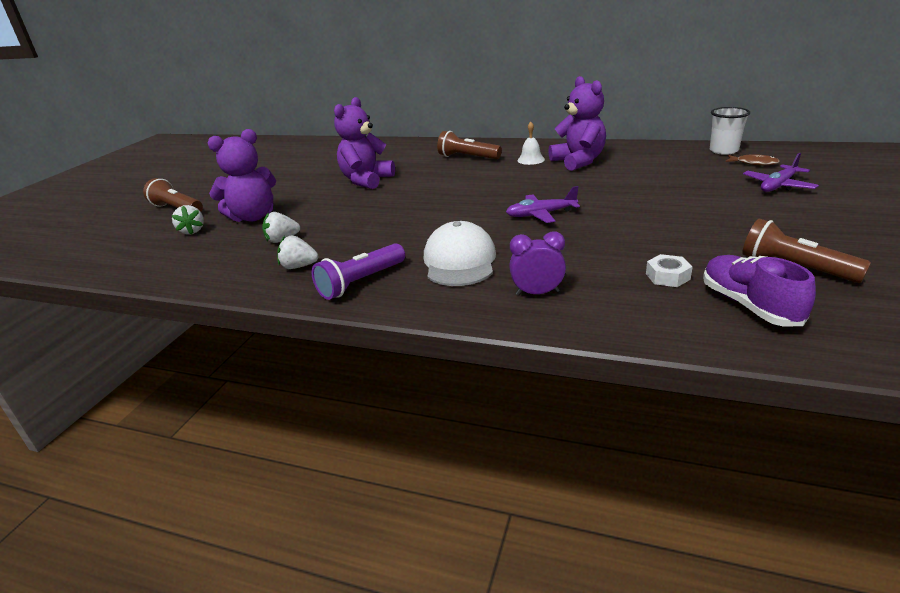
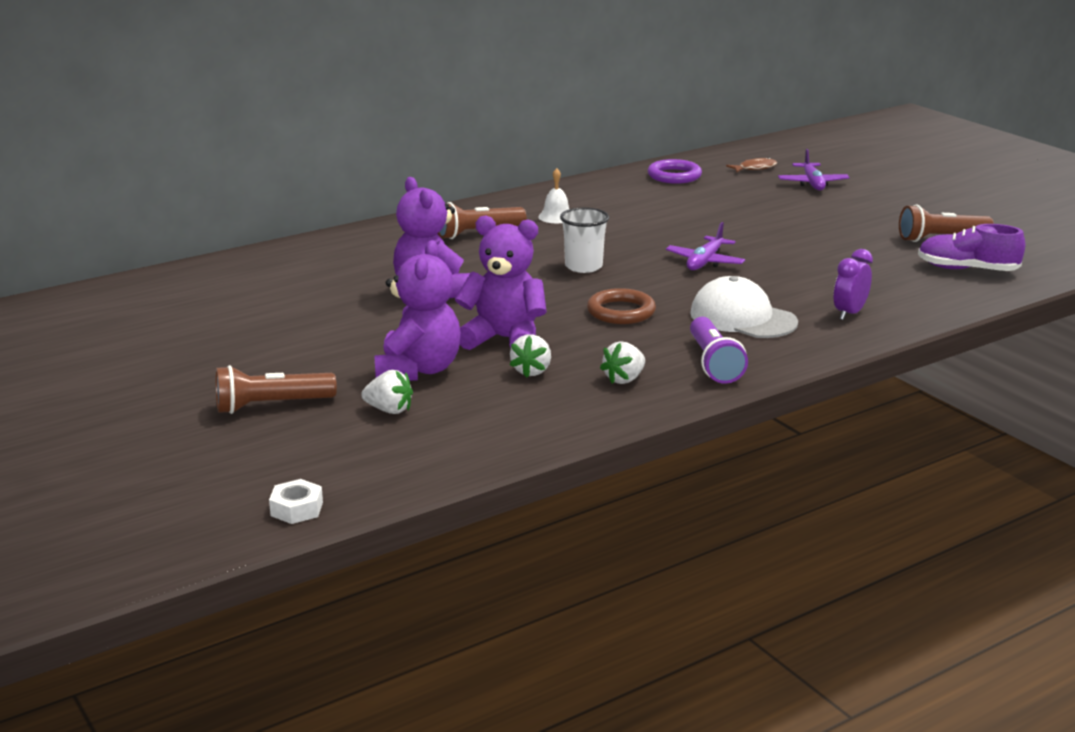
camera: 55 degrees left, 5 degrees down
purple teddy bear [548,76,606,171] -> purple teddy bear moved to [455,215,547,350]
white nut [646,254,693,287] -> white nut moved to [269,479,323,524]
white cup [710,107,750,155] -> white cup moved to [560,208,609,273]
none -> brown ring [587,288,656,324]
none -> purple ring [648,159,702,184]

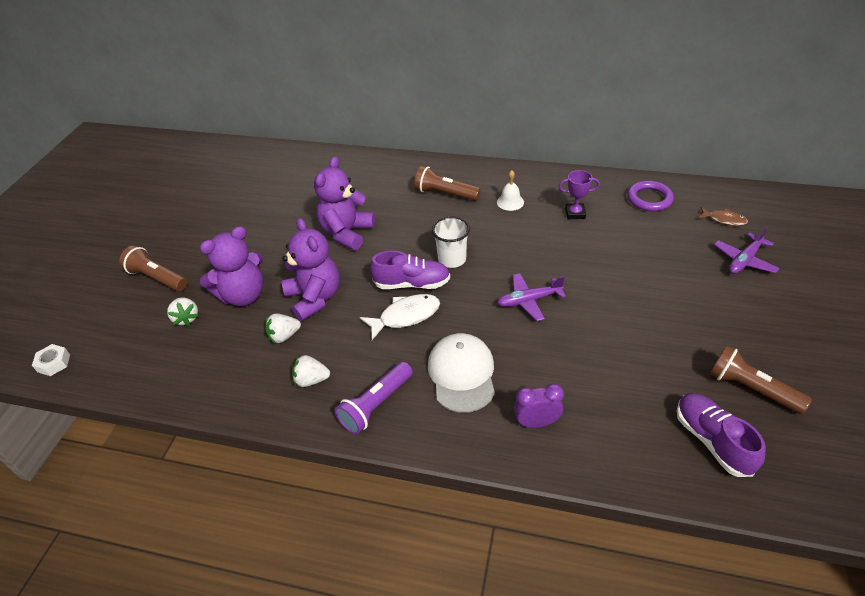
camera: 50 degrees right, 20 degrees up
brown ring [587,288,656,324] -> white fish [360,294,440,340]
none -> purple shoe [370,251,450,289]
none -> purple trophy [559,170,600,219]

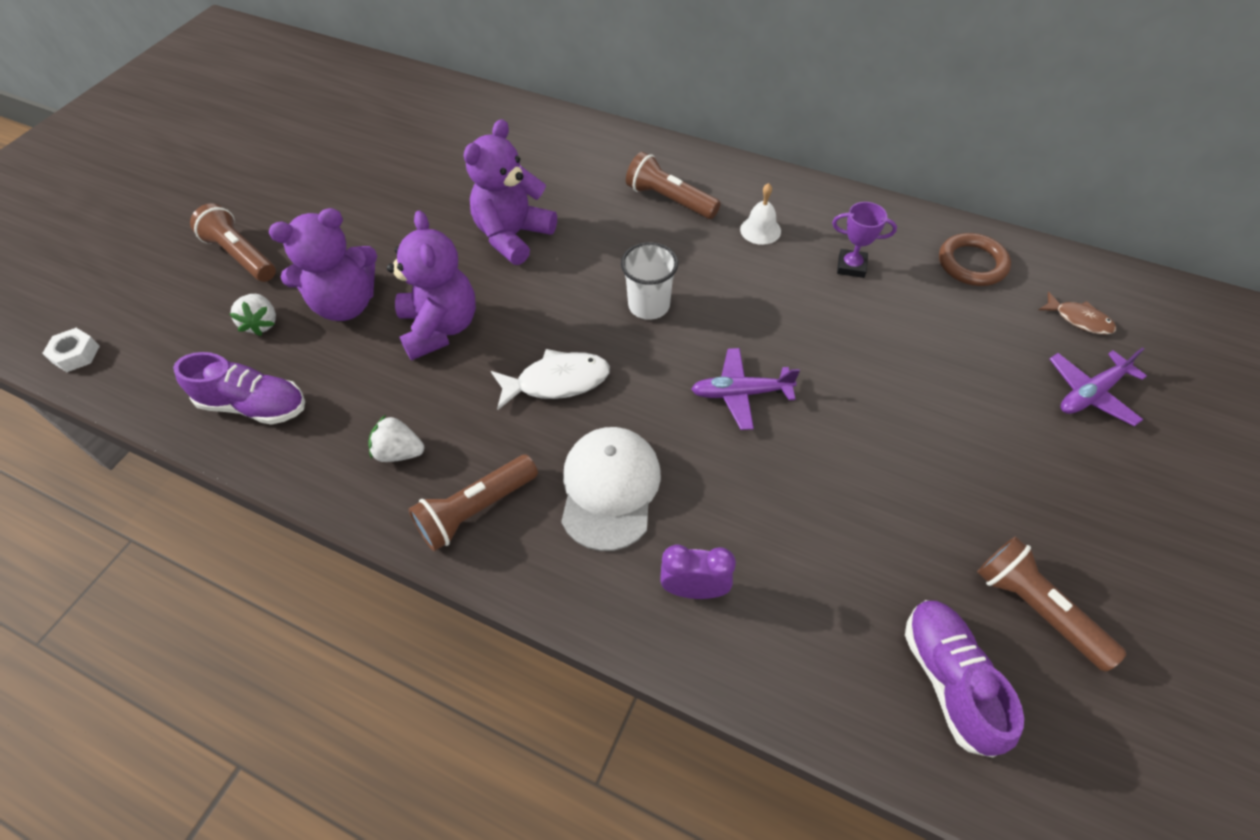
camera: 10 degrees right, 10 degrees up
white strawberry [265,314,301,343] -> none
purple flashlight [335,362,413,434] -> brown flashlight [408,455,538,551]
purple shoe [370,251,450,289] -> purple shoe moved to [173,352,305,425]
purple ring [627,181,674,211] -> brown ring [939,233,1011,286]

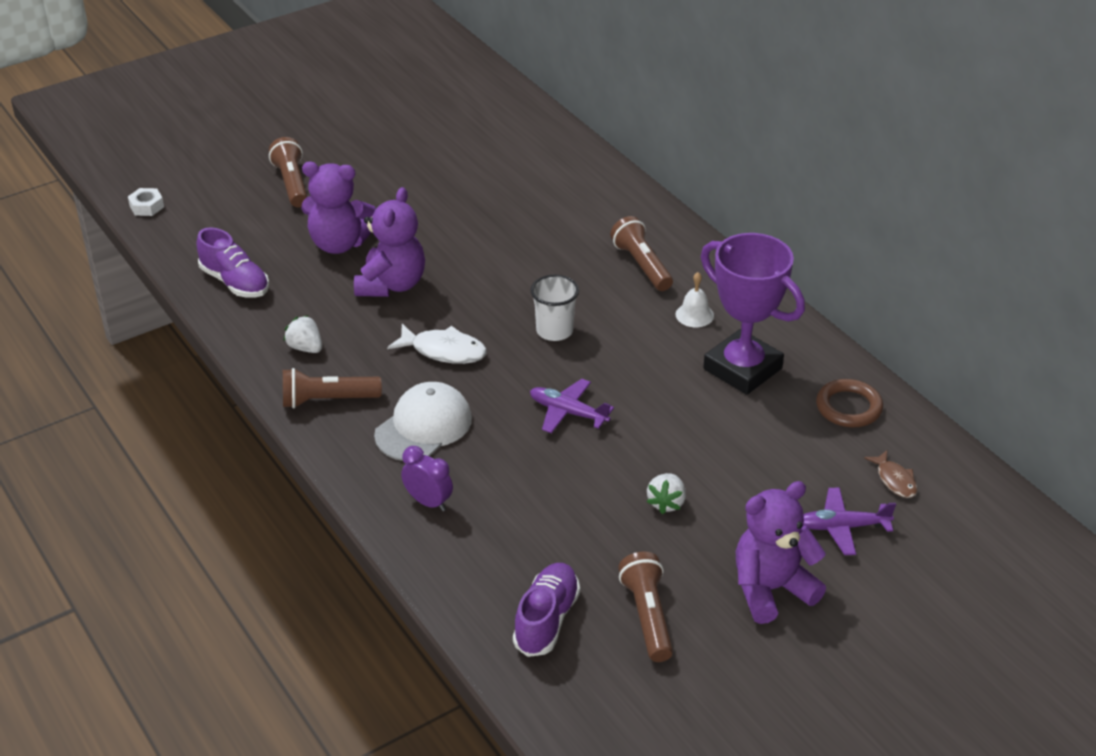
camera: 30 degrees right, 15 degrees down
white strawberry [230,294,276,336] -> white strawberry moved to [647,473,686,514]
purple teddy bear [464,119,557,265] -> purple teddy bear moved to [736,481,826,624]
purple trophy [832,202,897,278] -> purple trophy [701,233,805,395], size x2.24

